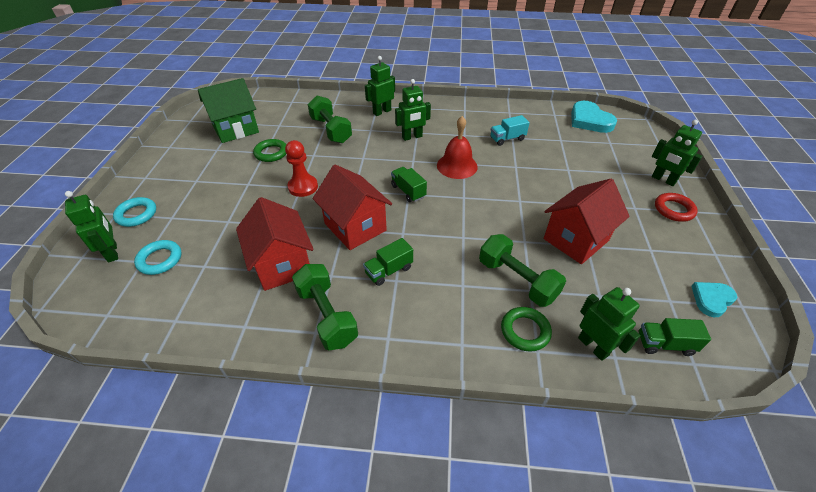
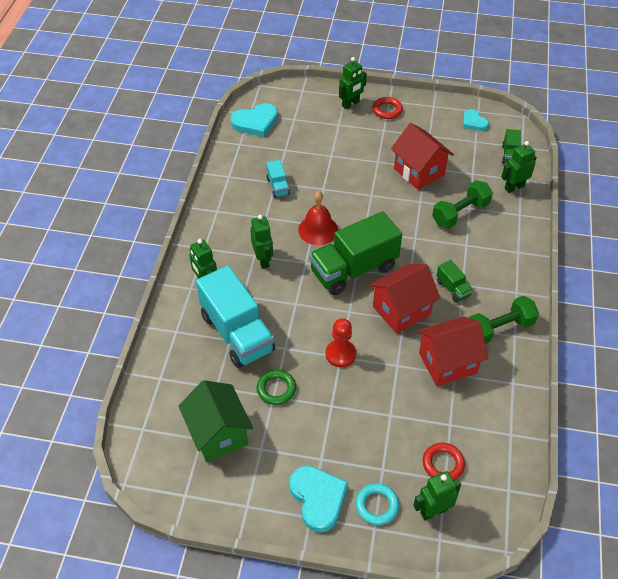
camera: 85 degrees left, 5 degrees up
turquoise ring [134,240,181,275] -> red ring [423,443,465,481]
green dumbbell [308,96,352,143] -> turquoise truck [196,265,275,368]
green truck [391,167,427,202] -> green truck [309,211,402,295], size x2.25
green ring [501,307,552,352] -> none
none -> turquoise heart [289,466,348,532]

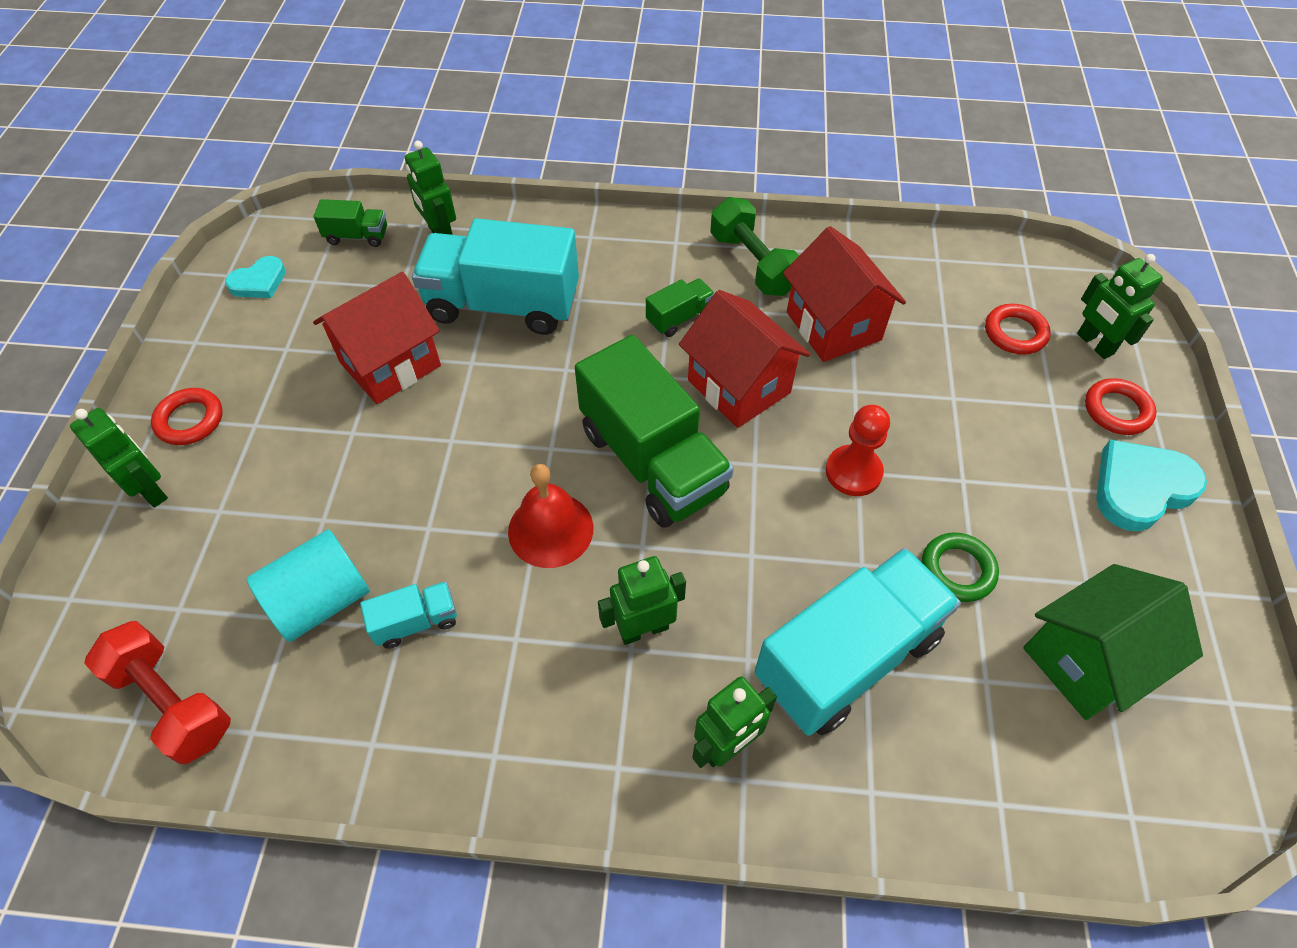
camera: 95 degrees left, 5 degrees up
turquoise heart [231,103,278,137] -> red dumbbell [84,621,231,764]
turquoise ring [356,483,399,525] -> red ring [1085,378,1156,435]
green dumbbell [432,180,493,228] -> turquoise truck [412,218,579,335]
none -> turquoise cylinder [247,529,370,642]

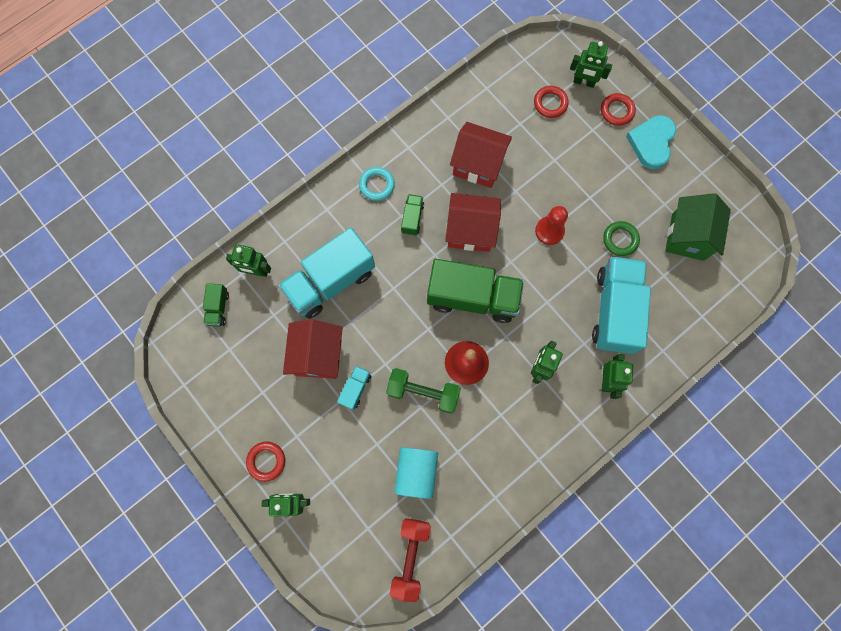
camera: 45 degrees left, 20 degrees up
red dumbbell [84,621,231,764] -> red dumbbell turned 75 degrees counterclockwise [390,518,431,602]
turquoise heart [225,256,286,298] -> none
green truck [314,199,387,247] -> green truck turned 135 degrees clockwise [203,283,229,327]
turquoise truck [360,582,457,649] -> turquoise truck moved to [337,366,371,410]
green dumbbell [710,197,799,296] -> green dumbbell moved to [386,368,461,413]
none -> turquoise ring [359,167,395,201]

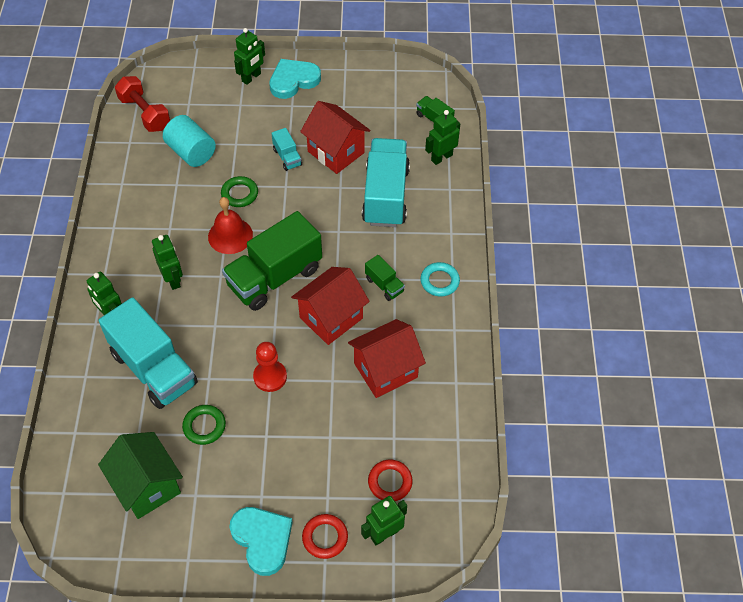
camera: 130 degrees right, 20 degrees down
red ring [246,442,285,482] -> turquoise heart [269,59,321,99]
green dumbbell [386,368,461,413] -> green ring [221,176,258,207]

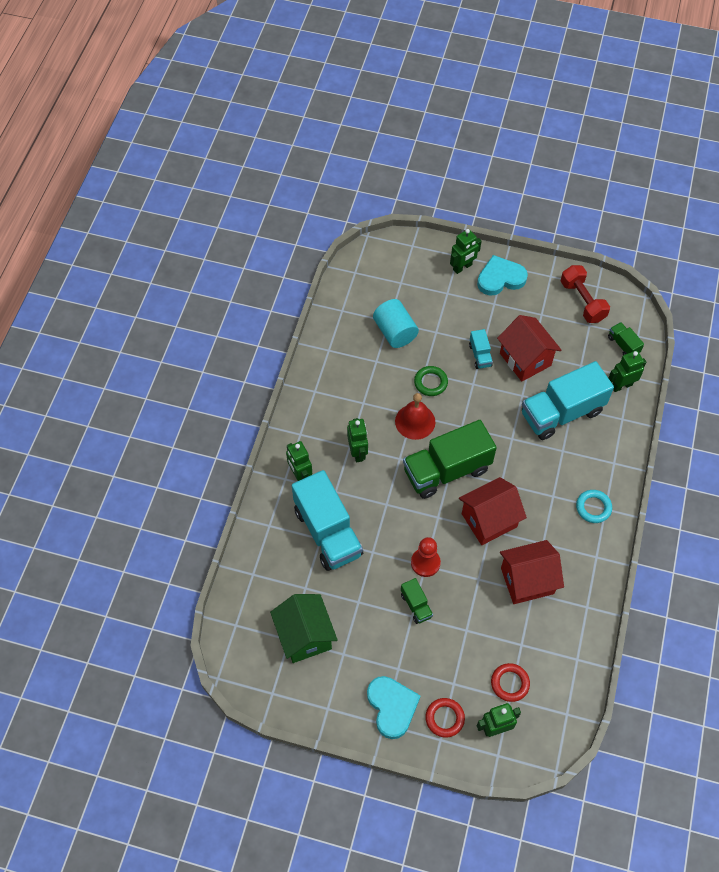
camera: 15 degrees right, 5 degrees up
red dumbbell [115,76,170,132] -> red dumbbell moved to [561,265,610,323]
green ring [182,405,226,445] -> none
turquoise truck [362,138,410,227] -> turquoise truck turned 135 degrees counterclockwise [522,361,614,440]
green truck [365,255,405,301] -> green truck moved to [401,578,433,624]

